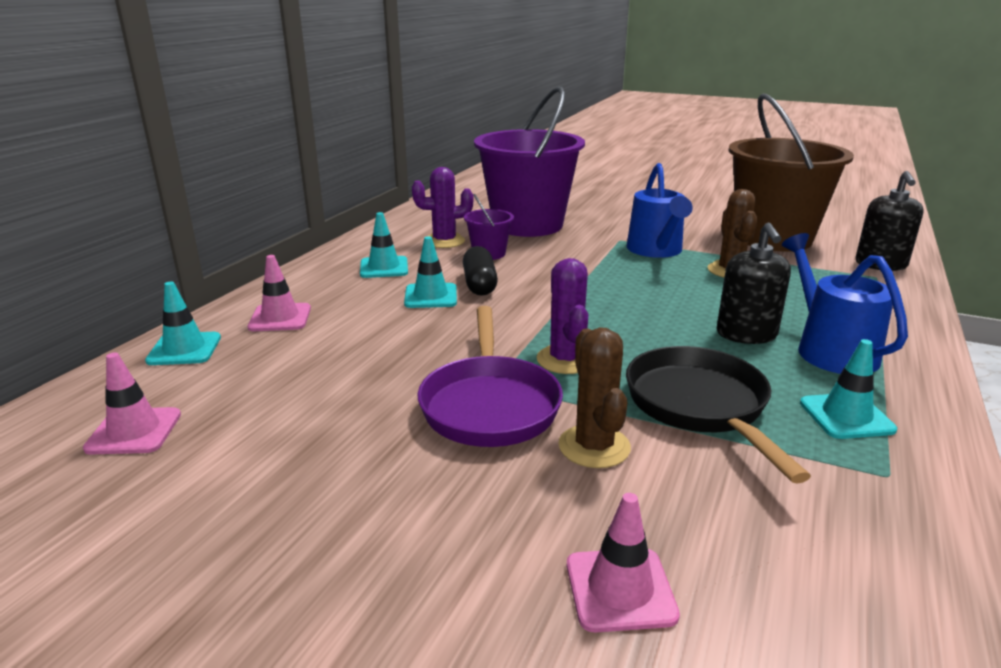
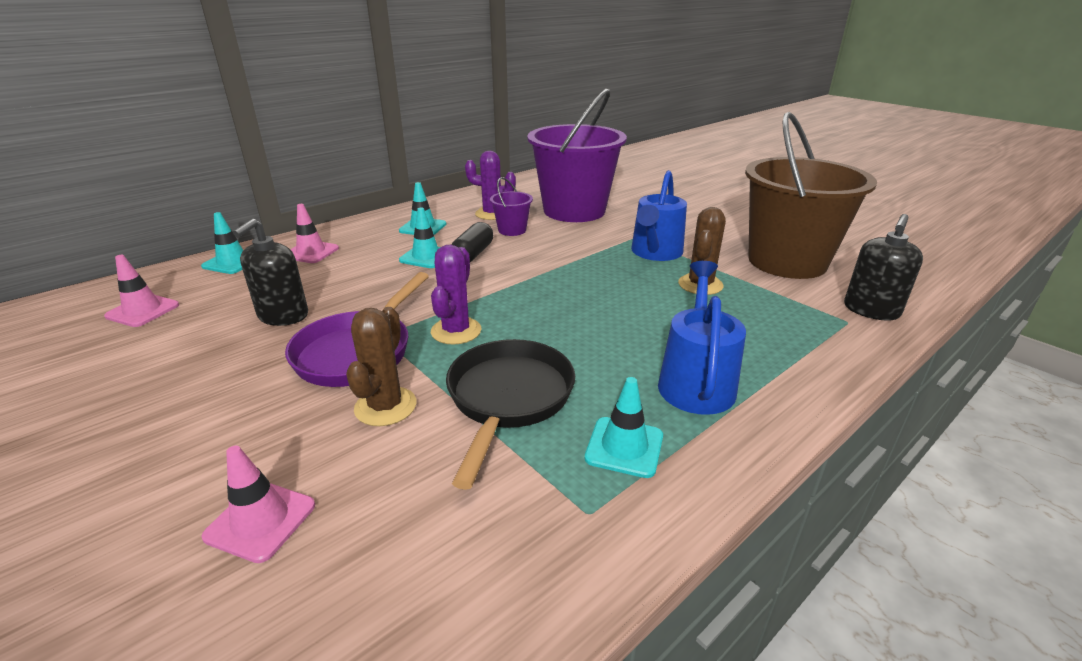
camera: 25 degrees right, 5 degrees up
black soap dispenser [717,222,791,344] -> black soap dispenser moved to [233,219,308,326]

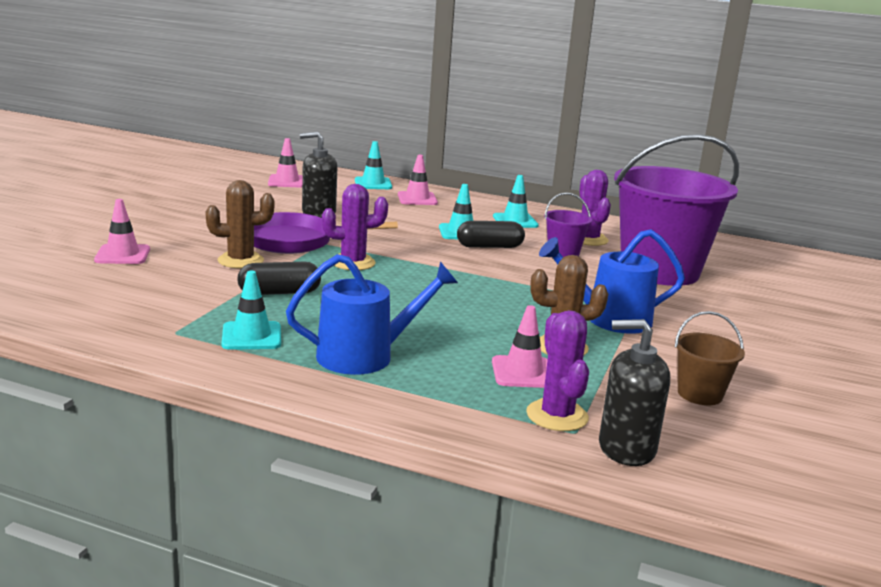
camera: 60 degrees right, 10 degrees down
black pan [446,339,575,490] -> black capsule [237,262,321,295]
brown bucket [745,112,877,279] -> brown bucket [675,311,745,405], size x0.42
none -> pink traffic cone [492,305,548,388]
none -> purple cactus [526,310,589,431]

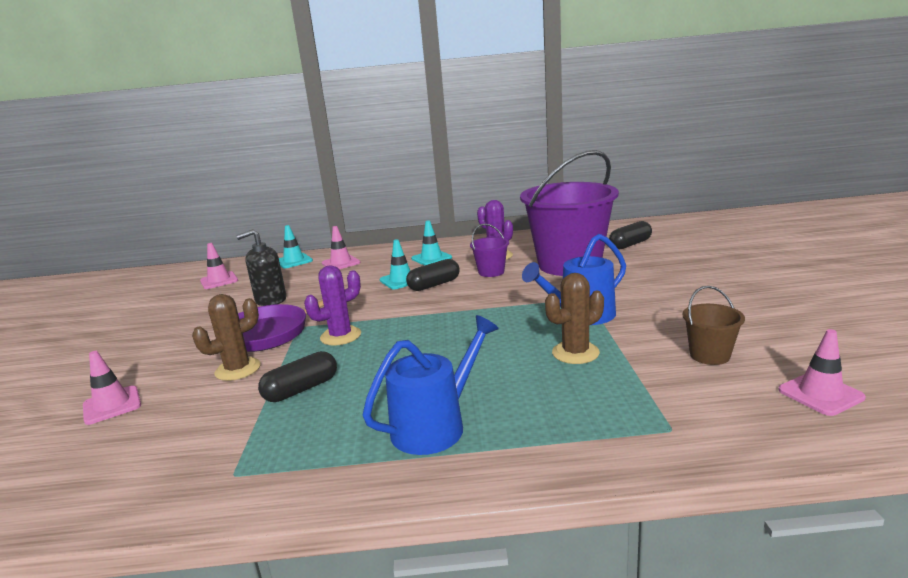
camera: 20 degrees left, 0 degrees up
turquoise traffic cone [222,271,281,350] -> none
pink traffic cone [492,305,548,388] -> pink traffic cone moved to [778,329,866,416]
purple cactus [526,310,589,431] -> none
black soap dispenser [599,319,670,466] -> none
none -> black capsule [609,221,652,249]

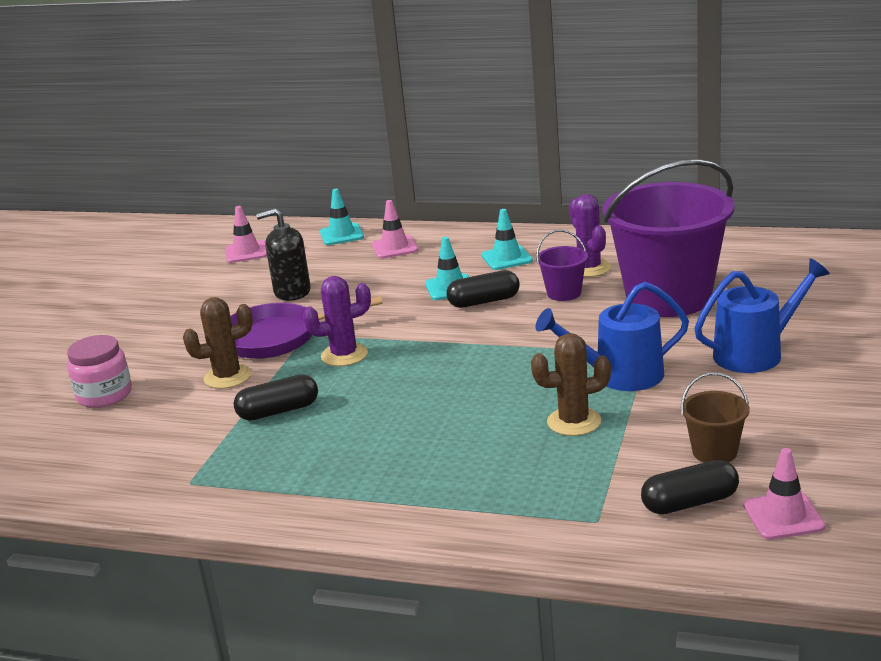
camera: 20 degrees right, 5 degrees up
pink traffic cone [83,351,141,425] -> pink jar [67,335,132,408]
blue watering can [363,315,499,455] -> blue watering can moved to [694,258,830,373]
black capsule [609,221,652,249] -> black capsule moved to [641,460,739,514]

